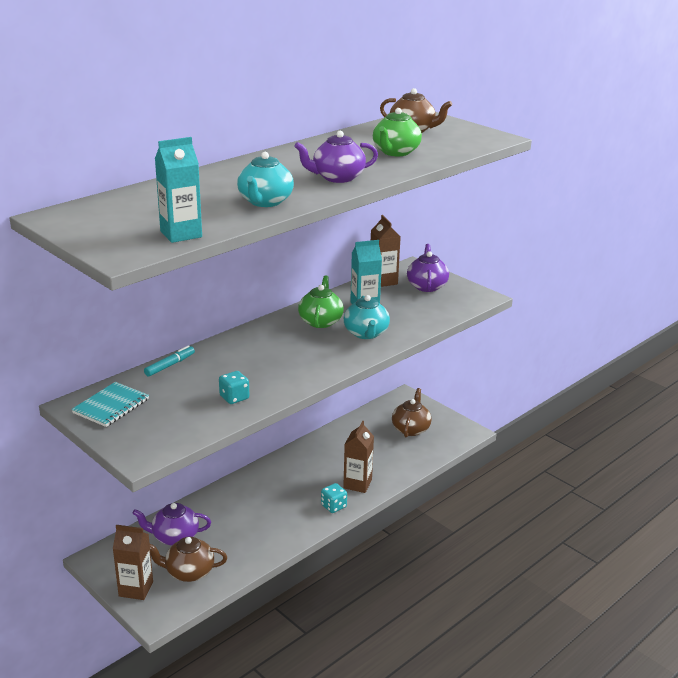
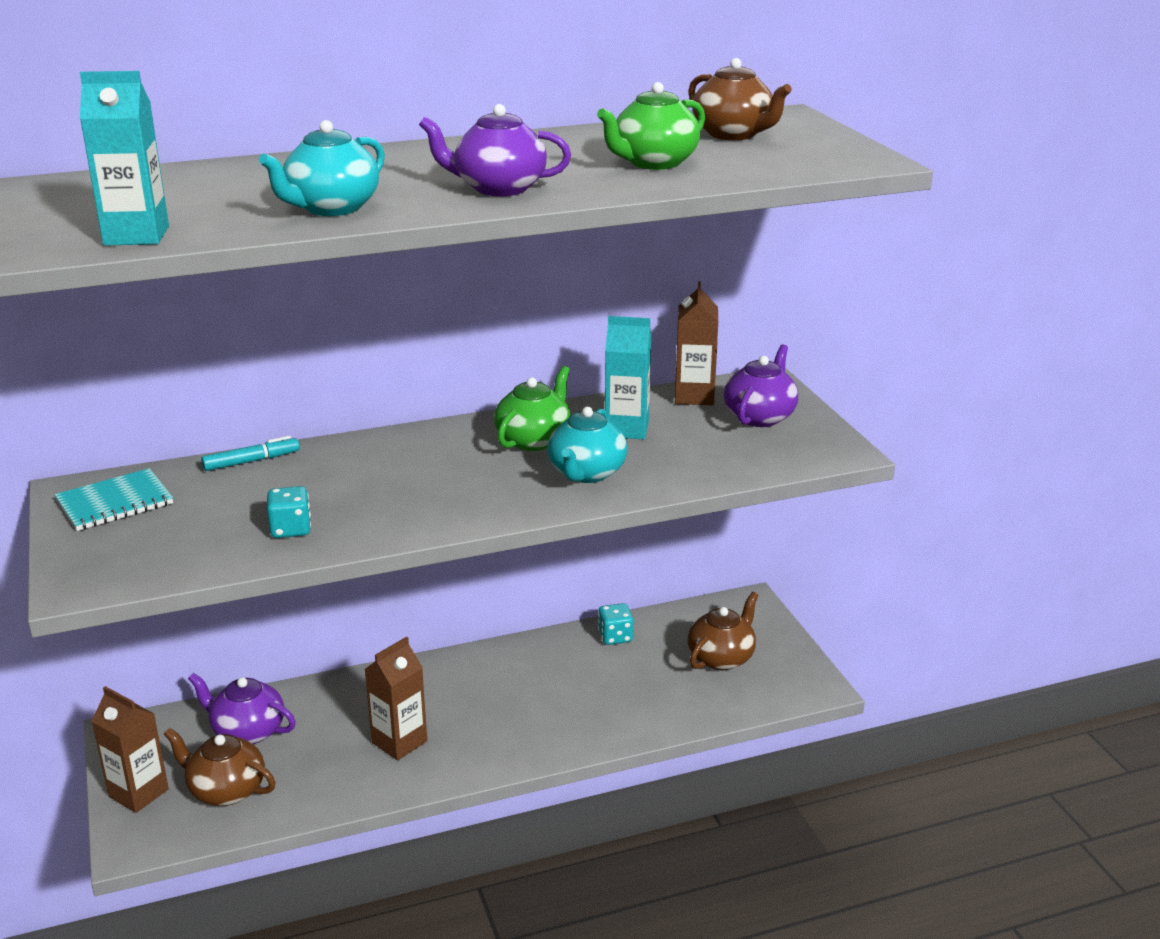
camera: 25 degrees right, 0 degrees up
turquoise dice [321,483,347,513] -> turquoise dice moved to [598,603,633,645]
brown carton [343,421,374,493] -> brown carton moved to [365,637,427,760]

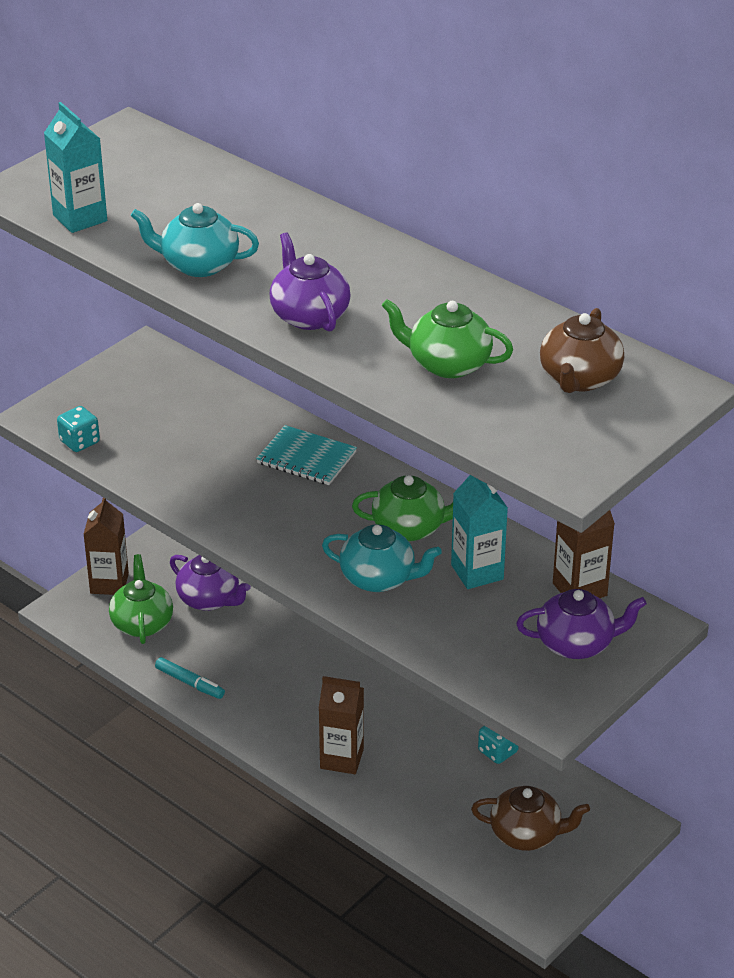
camera: 60 degrees right, 10 degrees up
turquoise notebook [55,468,173,531] -> turquoise notebook moved to [256,425,357,485]
brown teapot [164,728,275,806] -> green teapot [109,554,173,644]
purple teapot [188,673,296,744] -> purple teapot turned 135 degrees clockwise [170,555,251,611]
turquoise marker [201,436,300,471] -> turquoise marker moved to [155,657,225,699]
turquoise dice [267,486,311,538] -> turquoise dice moved to [57,406,100,452]
brown carton [365,637,427,760] -> brown carton moved to [319,676,364,774]
turquoise teapot [548,407,627,483] -> turquoise teapot turned 150 degrees counterclockwise [322,524,442,592]

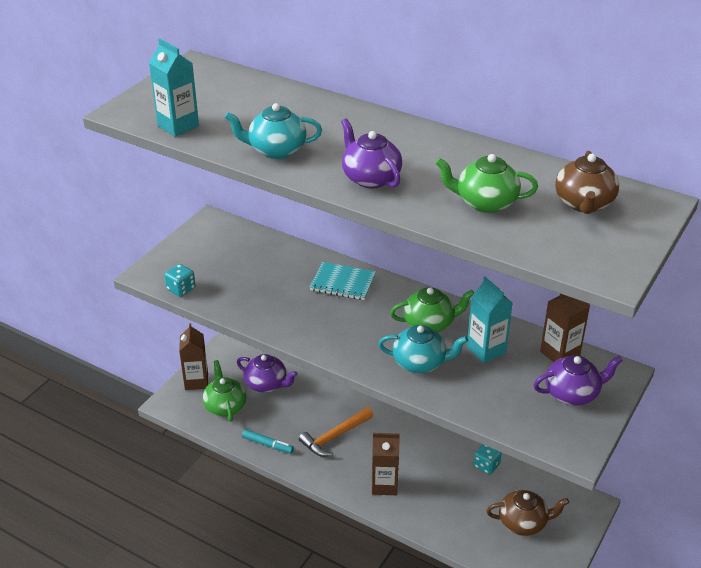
camera: 10 degrees left, 0 degrees up
none -> orange hammer [299,407,374,457]

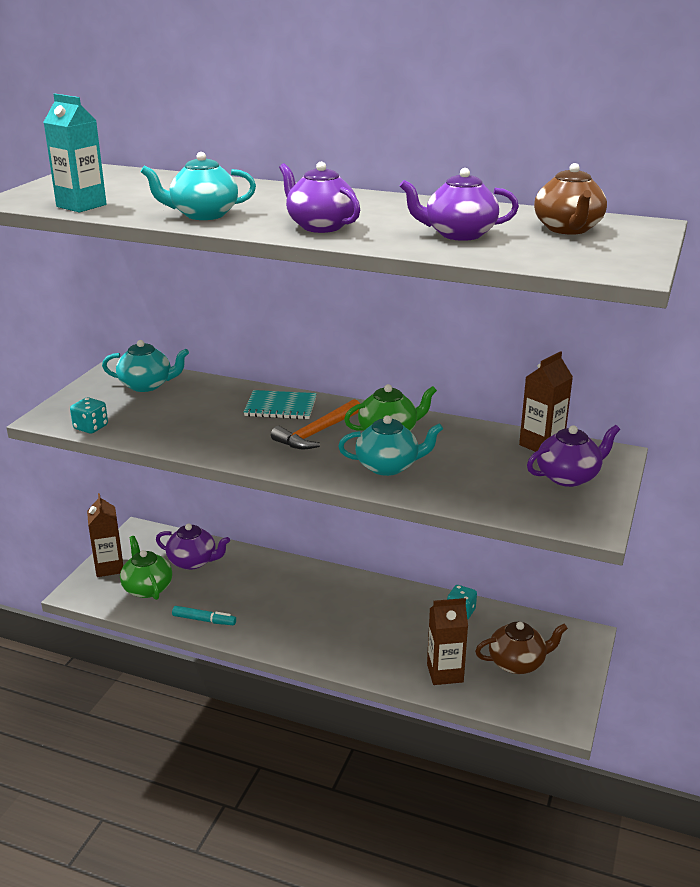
camera: 10 degrees left, 10 degrees down
orange hammer [299,407,374,457] -> orange hammer moved to [271,399,360,450]
brown carton [372,433,400,495] -> brown carton moved to [427,598,468,685]
green teapot [435,154,538,213] -> purple teapot [400,168,519,241]
turquoise carton [467,277,513,363] -> none
none -> turquoise teapot [102,340,189,392]

